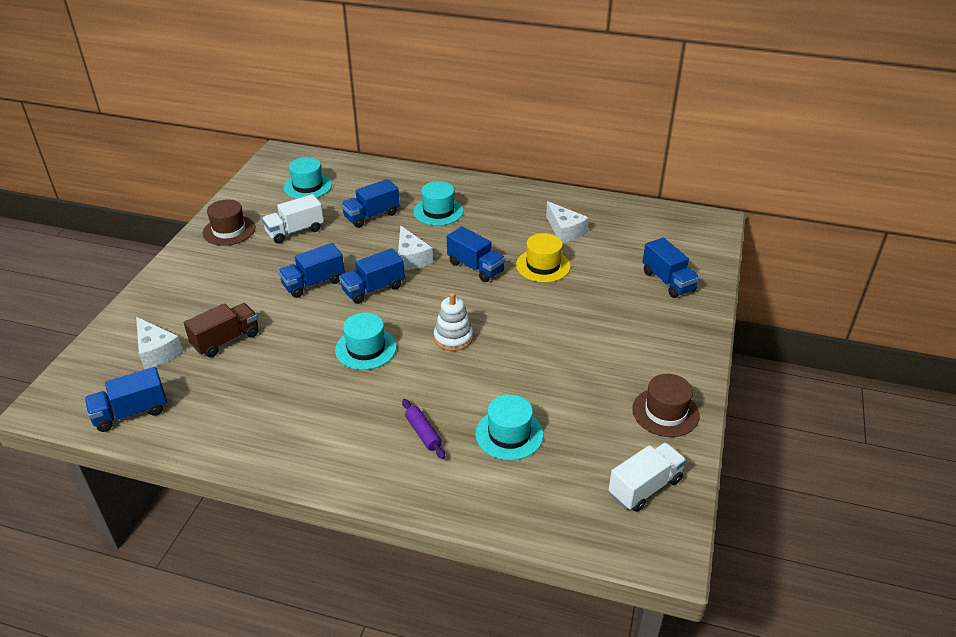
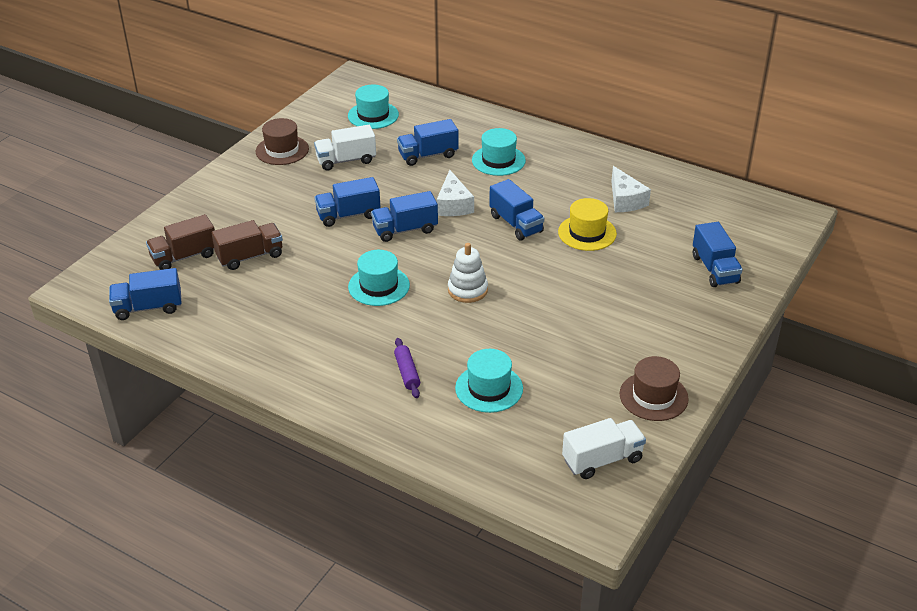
camera: 15 degrees right, 0 degrees up
white cheese [136,317,183,370] -> brown truck [146,214,215,270]

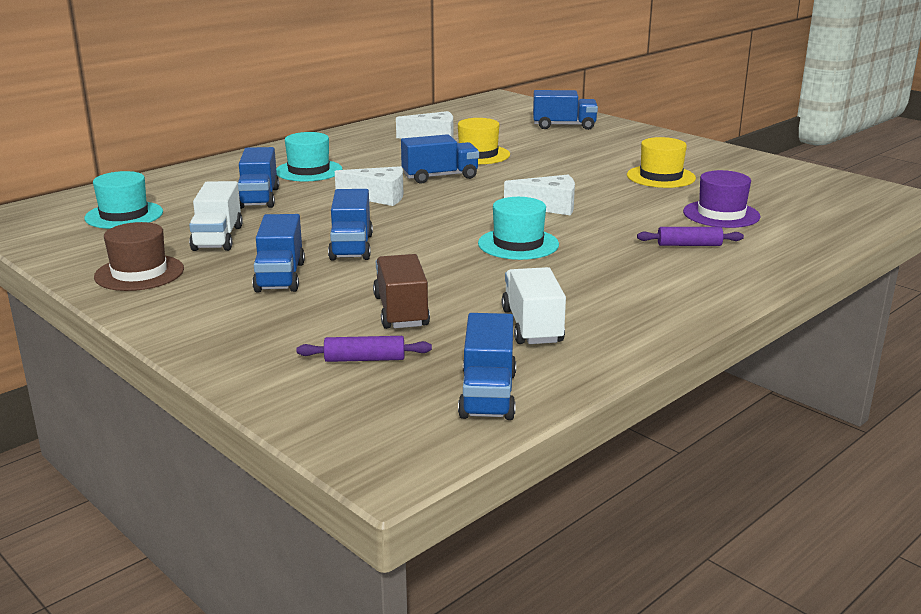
camera: 75 degrees left, 15 degrees down
brown truck [146,214,215,270] -> purple rolling pin [296,336,432,362]
blue truck [371,191,438,242] -> blue truck moved to [252,214,305,292]
white stacking toy [448,243,488,303] -> white cheese [504,174,575,215]
turquoise hat [455,349,523,413] -> purple hat [683,170,760,228]
white truck [562,418,646,479] -> white truck moved to [502,267,566,344]
brown hat [619,356,689,421] -> none
none -> yellow hat [627,137,696,188]

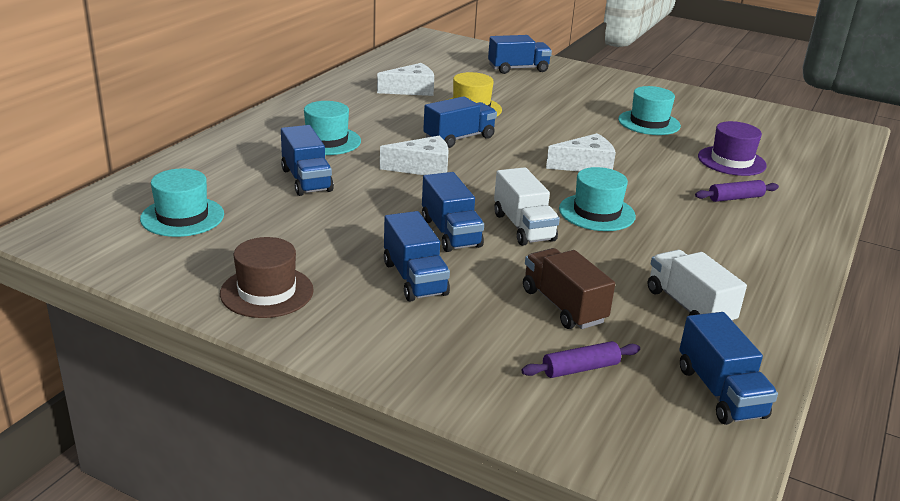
camera: 20 degrees left, 5 degrees up
white truck [189,181,243,251] -> white truck moved to [494,167,560,246]
yellow hat [627,137,696,188] -> turquoise hat [618,86,681,135]

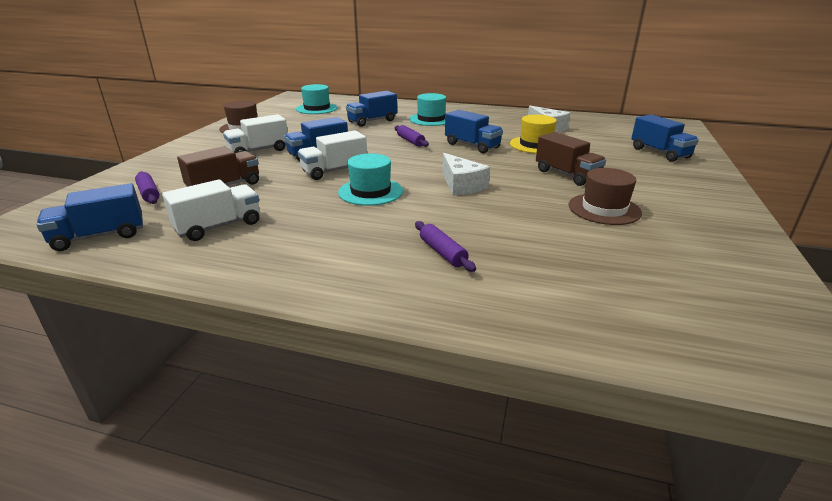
camera: 80 degrees right, 0 degrees up
white cheese [380,136,448,175] -> purple rolling pin [395,125,429,147]
blue truck [384,211,450,302] -> white truck [223,114,288,153]
turquoise hat [618,86,681,135] -> brown hat [569,168,642,225]
purple hat [698,121,767,176] -> none
none -> brown truck [536,132,606,186]

